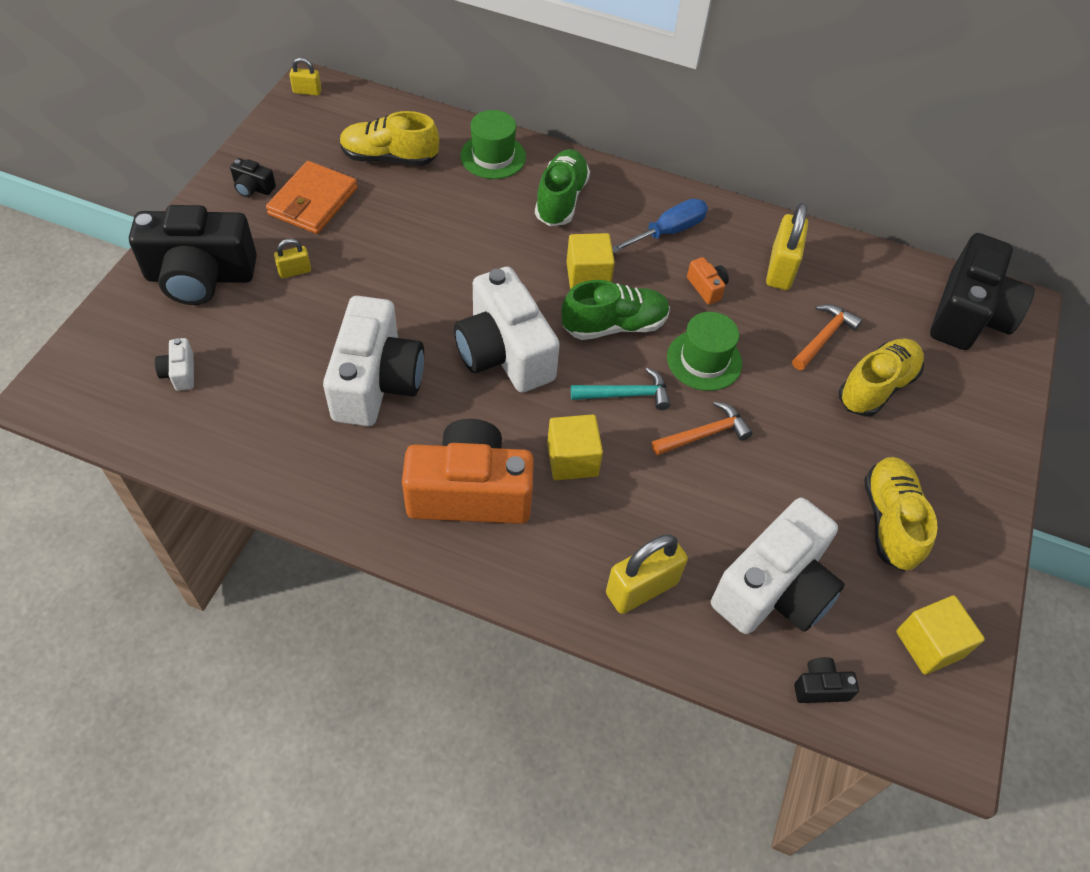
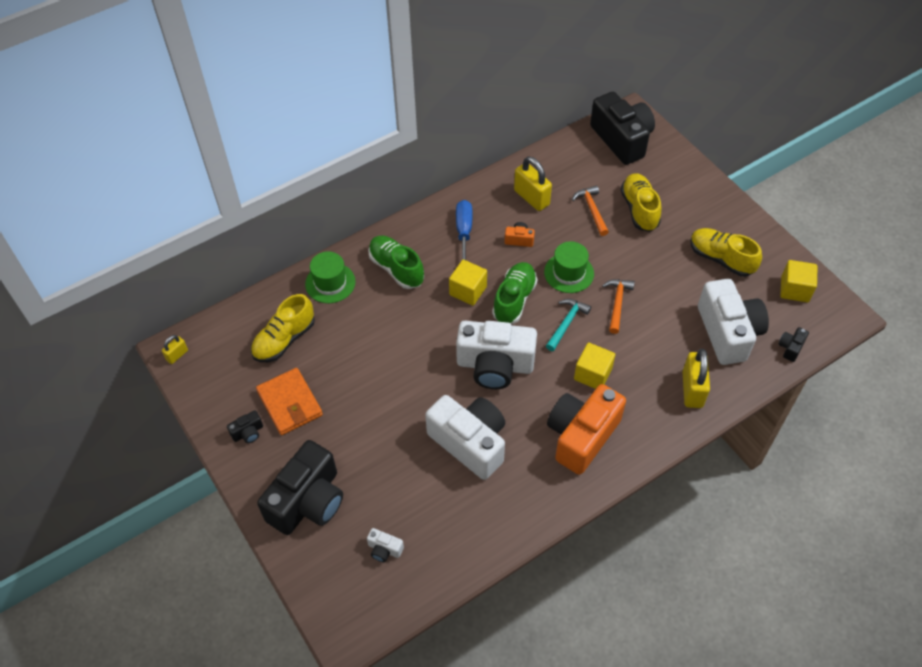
camera: 50 degrees left, 0 degrees up
yellow padlock [274,238,311,278] -> none

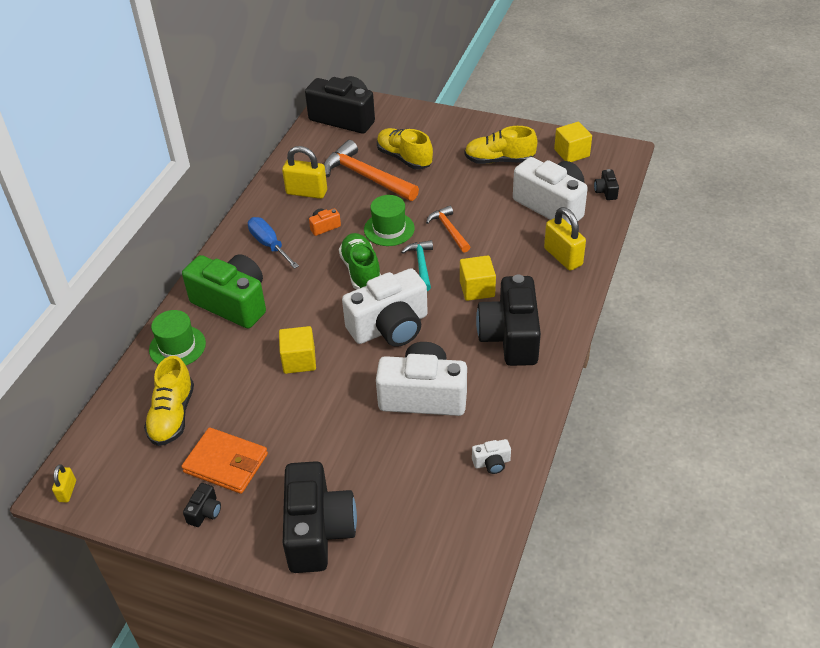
camera: 35 degrees left, 10 degrees down
white camera [367,528,404,562] -> white camera moved to [472,439,511,474]
green shoe [368,236,424,289] -> green camera [182,254,266,328]
yellow cube [449,260,487,306] -> yellow cube moved to [279,326,316,374]
orange camera [547,384,626,475] -> black camera [476,275,541,366]
orange hammer [572,185,609,236] -> orange hammer [324,140,419,201], size x1.77

